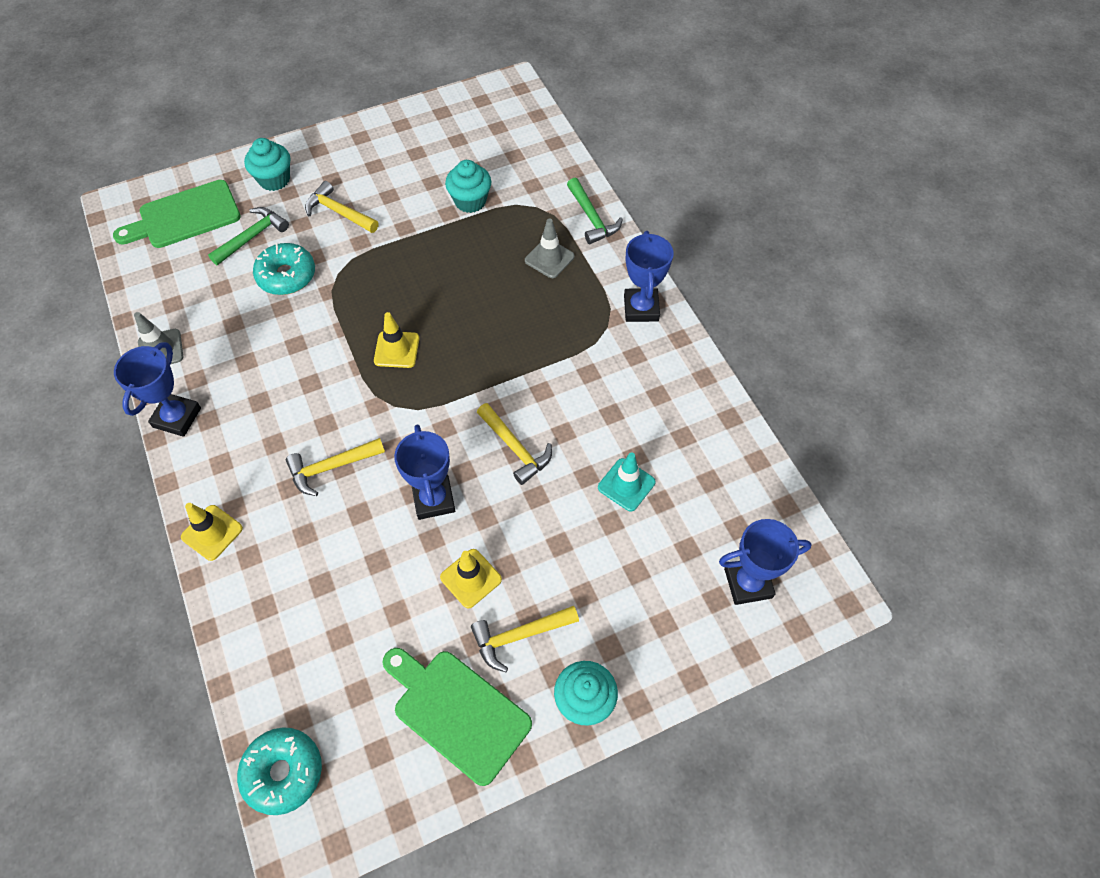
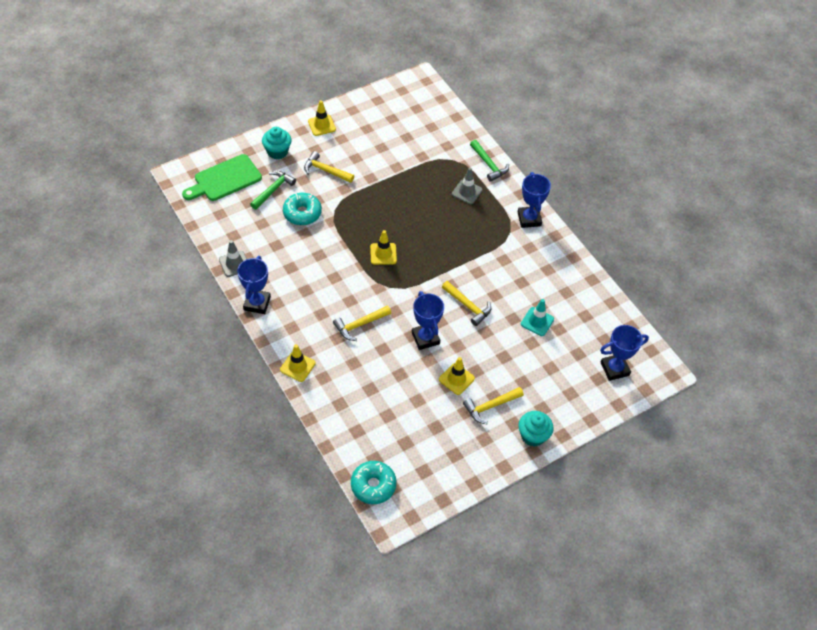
camera: 10 degrees left, 5 degrees down
green cutting board [382,648,532,786] -> none
turquoise cupcake [445,160,491,213] -> none
none -> yellow traffic cone [308,100,336,136]

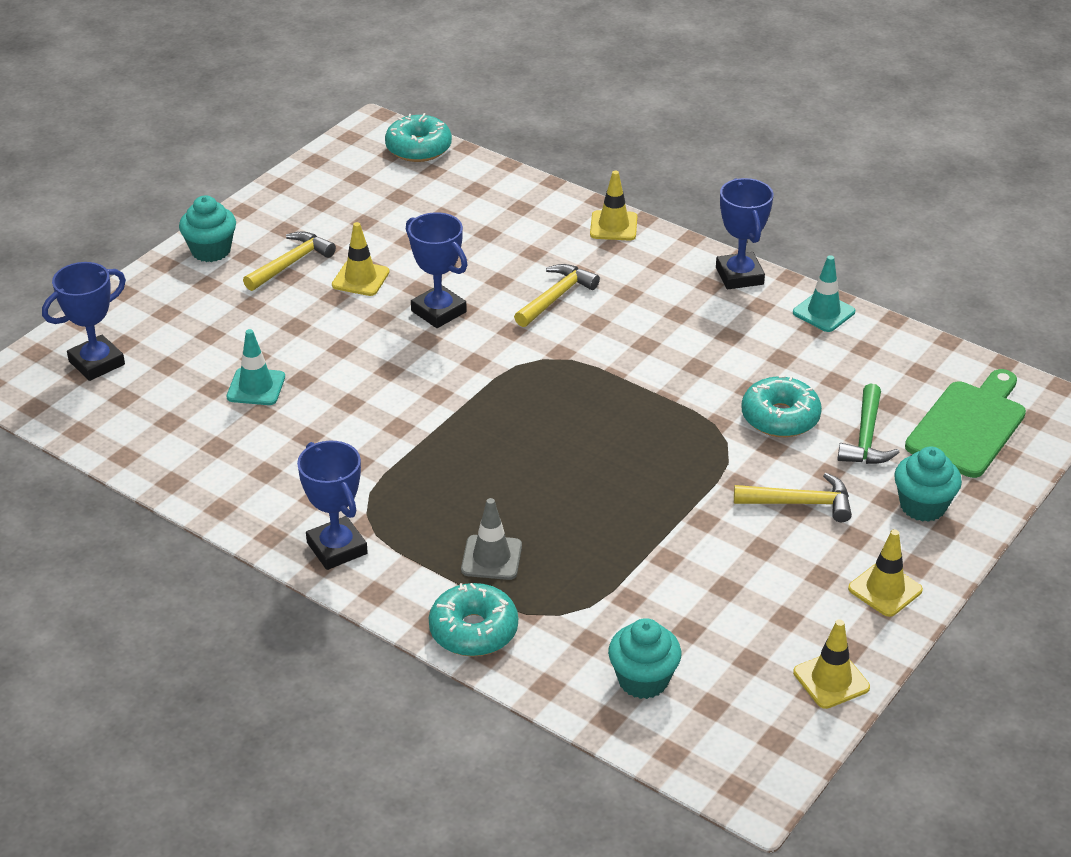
camera: 160 degrees right, 15 degrees down
grey traffic cone [219,240,247,277] -> turquoise traffic cone [793,255,855,332]
yellow traffic cone [370,230,397,265] -> yellow traffic cone moved to [793,619,870,709]
yellow hammer [442,281,491,326] -> none
green hammer [470,140,509,182] -> turquoise donut [429,583,518,657]
none -> turquoise cupcake [608,618,681,699]

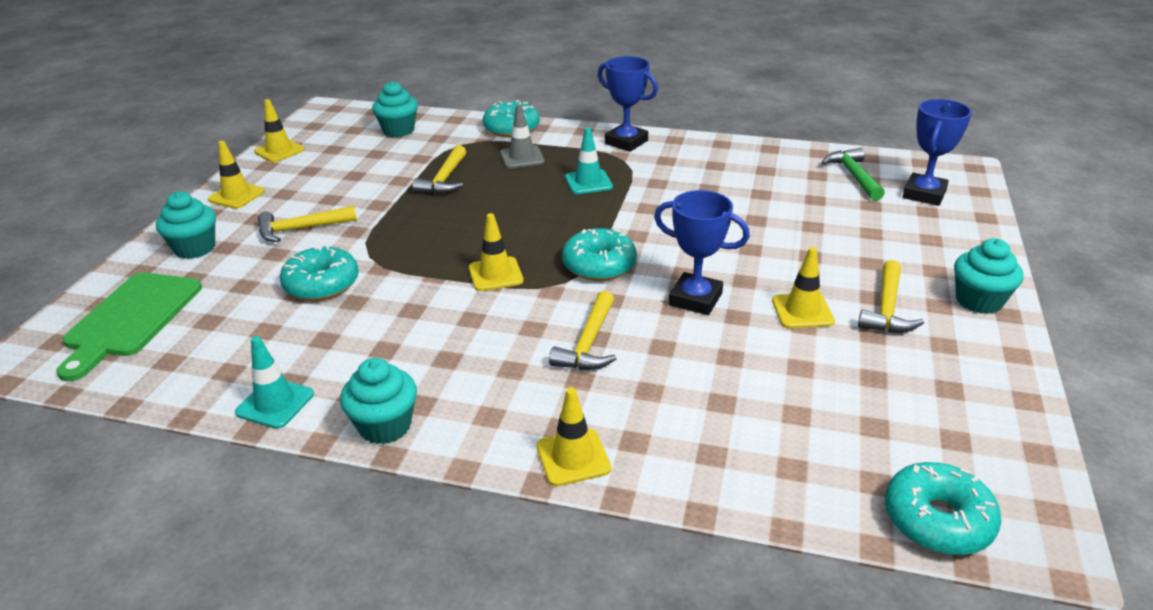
camera: 160 degrees right, 5 degrees down
turquoise traffic cone [227,329,285,405] -> turquoise traffic cone moved to [565,127,613,194]
blue trophy [716,178,773,289] -> turquoise cupcake [340,358,417,444]
green hammer [837,384,900,464] -> green hammer moved to [822,148,885,201]
none -> yellow hammer [413,145,466,194]
none -> yellow traffic cone [469,213,523,291]
none -> turquoise donut [562,228,637,281]

